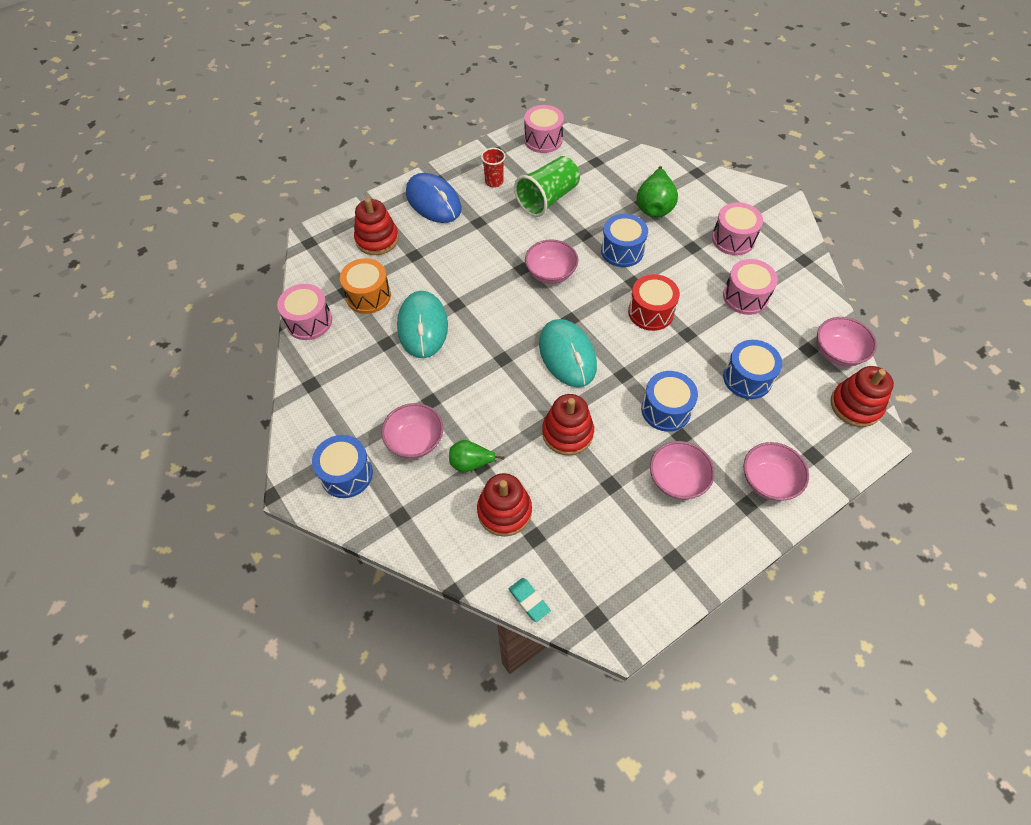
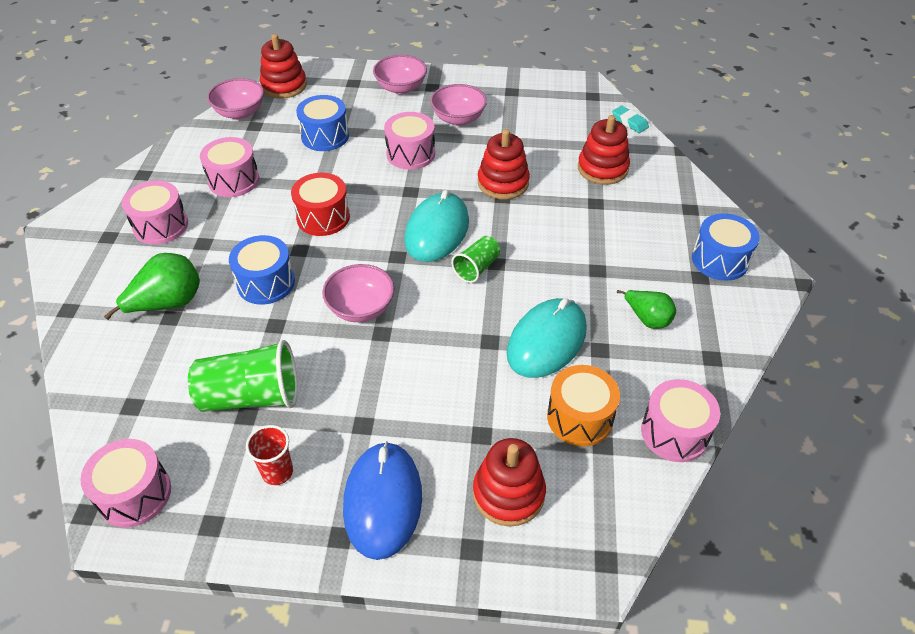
camera: 140 degrees left, 10 degrees down
pink bowl [381,403,443,459] -> none
green pear [449,440,505,473] -> green pear moved to [617,290,676,329]
turquoise eraser [509,578,551,622] -> turquoise eraser turned 45 degrees counterclockwise [612,106,649,133]
blue drum [641,371,698,432] -> pink drum [384,112,435,170]
none -> green cup [451,236,501,283]

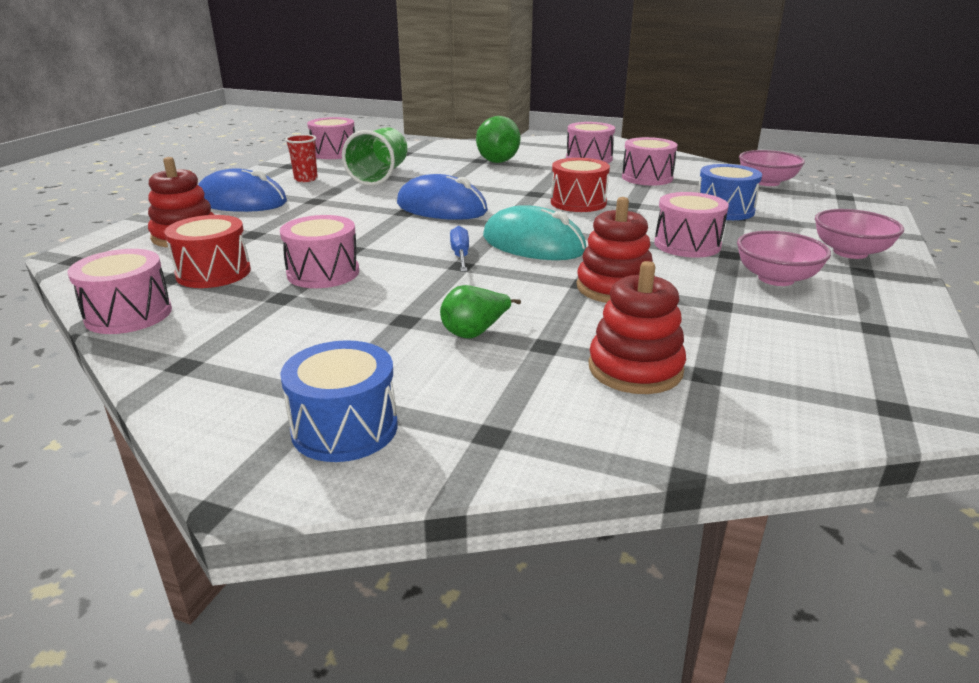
camera: 105 degrees right, 20 degrees down
blue drum [229,235,295,305] -> none
red stacking toy [260,34,307,99] -> none
pink bowl [322,264,394,322] -> blue mouse [397,174,488,220]
green cup [451,236,501,283] -> blue screwdriver [450,226,469,272]
turquoise mouse [507,298,587,378] -> pink drum [280,215,359,288]
orange drum [547,365,620,446] -> red drum [164,215,251,288]
turquoise eraser [612,106,649,133] -> none
green pear [617,290,676,329] -> green pear moved to [440,285,521,339]

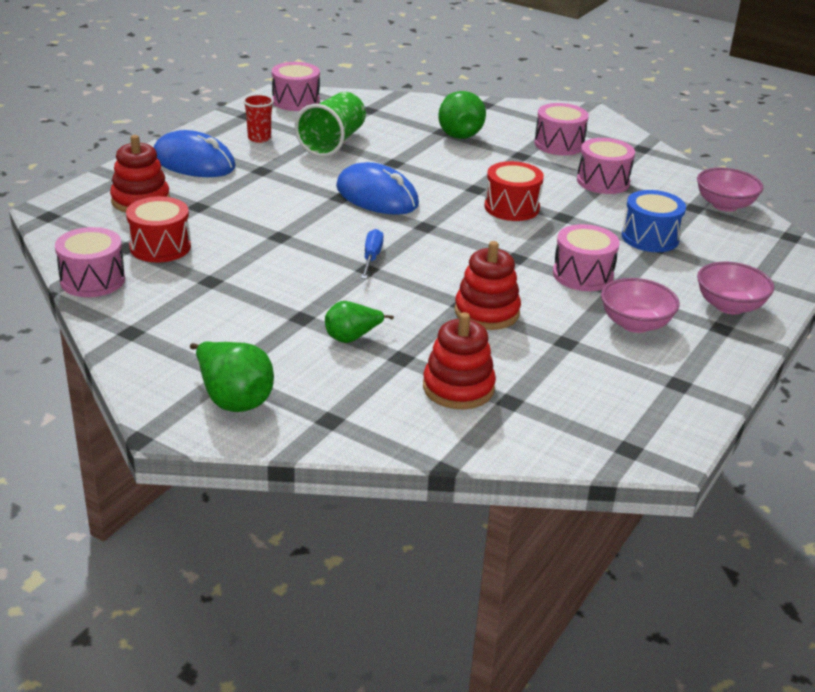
camera: 10 degrees right, 5 degrees up
pink drum [280,215,359,288] -> none
blue drum [280,340,398,462] -> green pear [190,341,274,412]
turquoise mouse [483,205,586,260] -> none

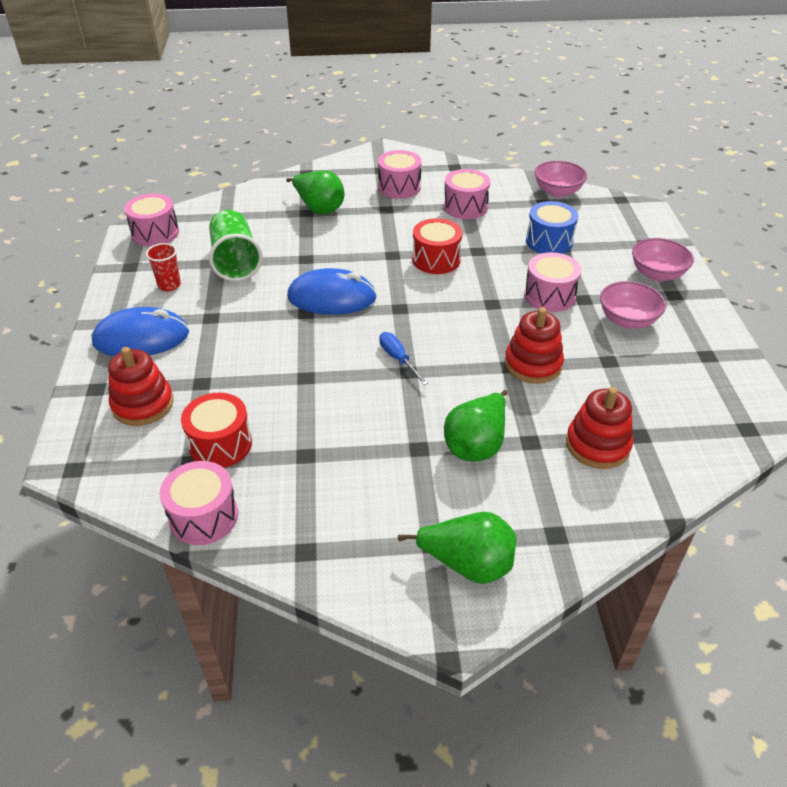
camera: 35 degrees left, 10 degrees up
green pear [325,301,394,343] -> green pear [444,390,507,462], size x1.53

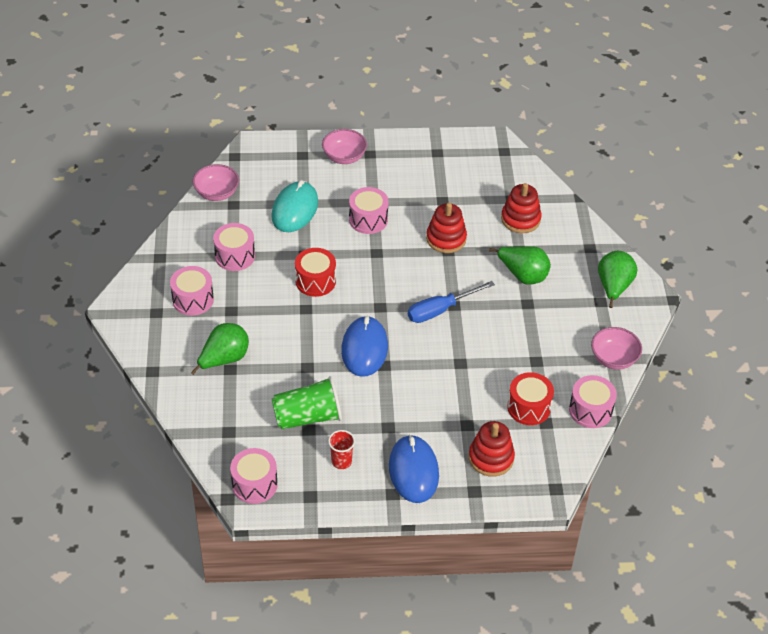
camera: 90 degrees left, 5 degrees up
blue screwdriver [379,332,428,385] -> blue screwdriver [408,281,495,323], size x1.59
blue drum [526,201,578,254] -> turquoise mouse [271,180,318,232]
pink bowl [600,281,666,329] -> pink bowl moved to [591,327,642,370]

